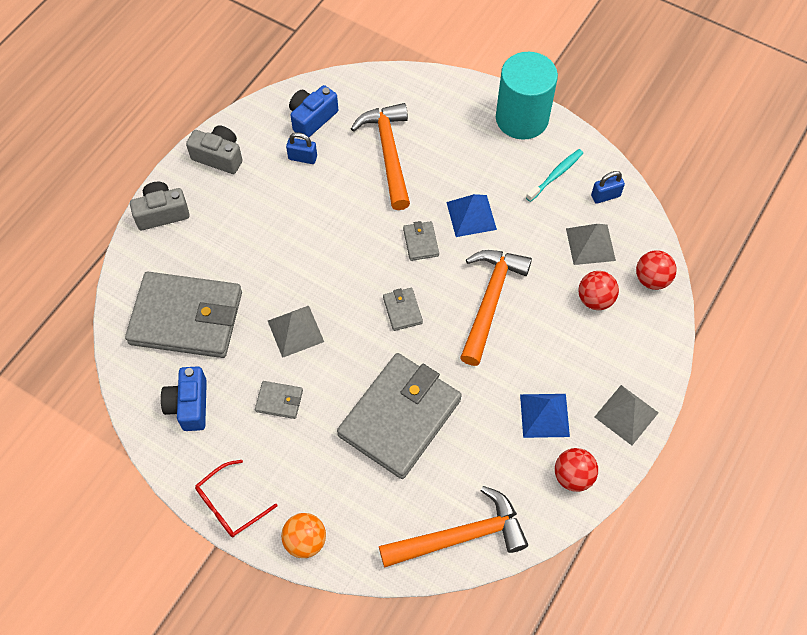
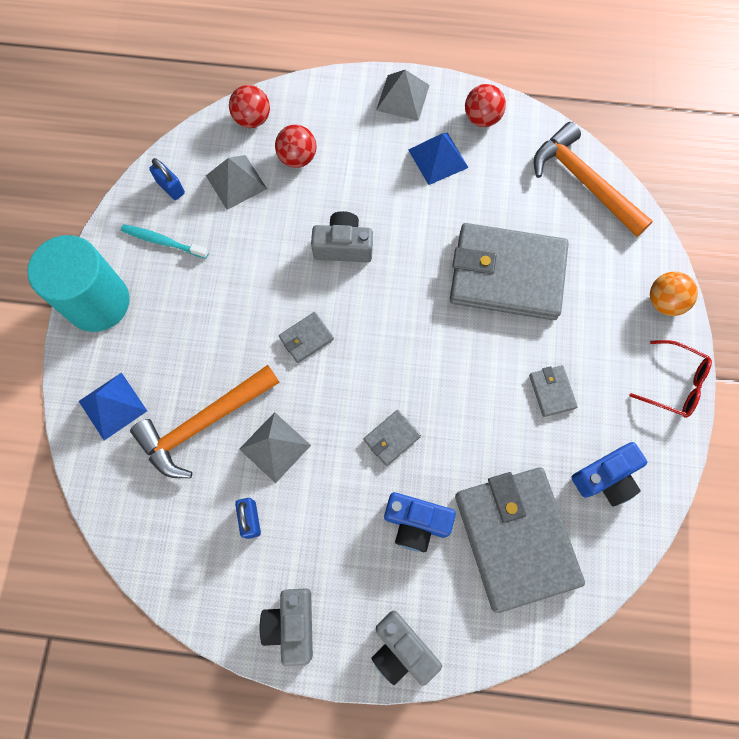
camera: 115 degrees left, 10 degrees up
grey pyramid [268,306,324,358] -> grey pyramid moved to [239,412,311,483]
blue camera [289,85,338,137] -> blue camera moved to [384,492,456,552]
grey wallet [383,288,423,331] -> grey wallet moved to [364,410,421,466]
blue pyramid [446,194,497,237] -> blue pyramid moved to [79,372,147,440]
orange hammer [460,250,532,366] -> grey camera [311,211,373,262]

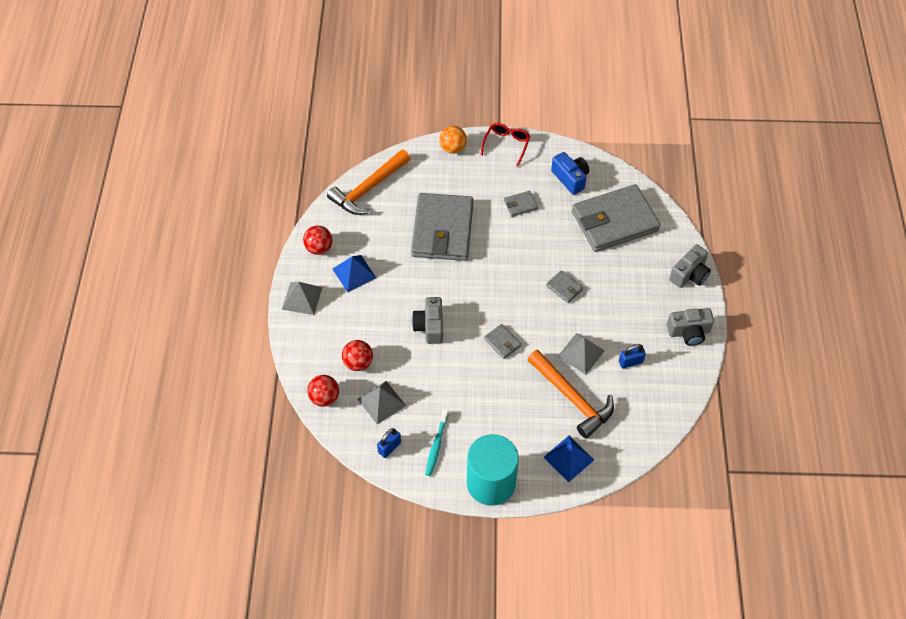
camera: 95 degrees left, 15 degrees down
blue camera [384,492,456,552] -> none

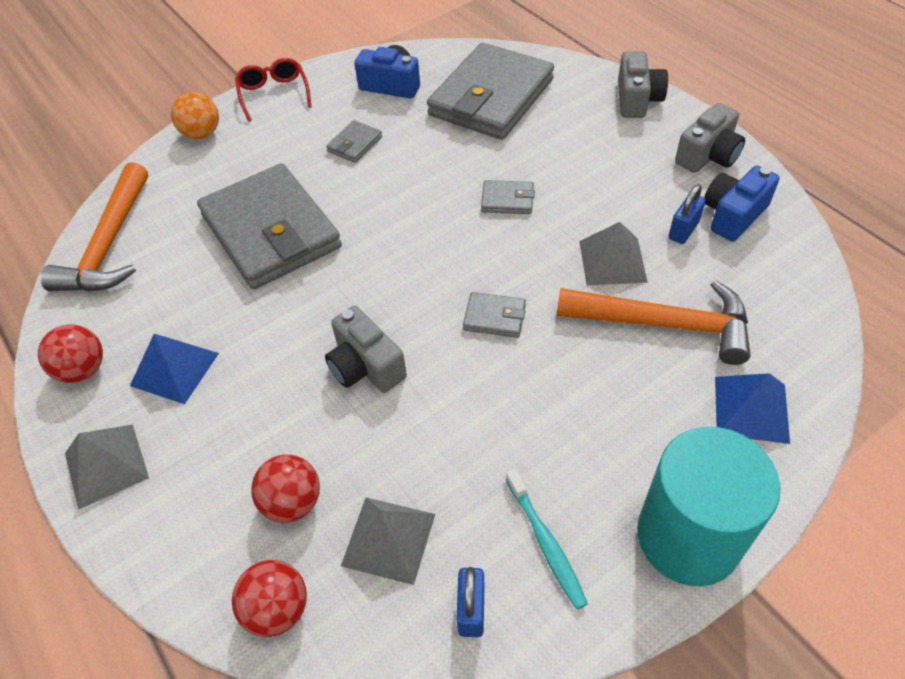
camera: 35 degrees left, 5 degrees down
none -> blue camera [704,165,780,242]

